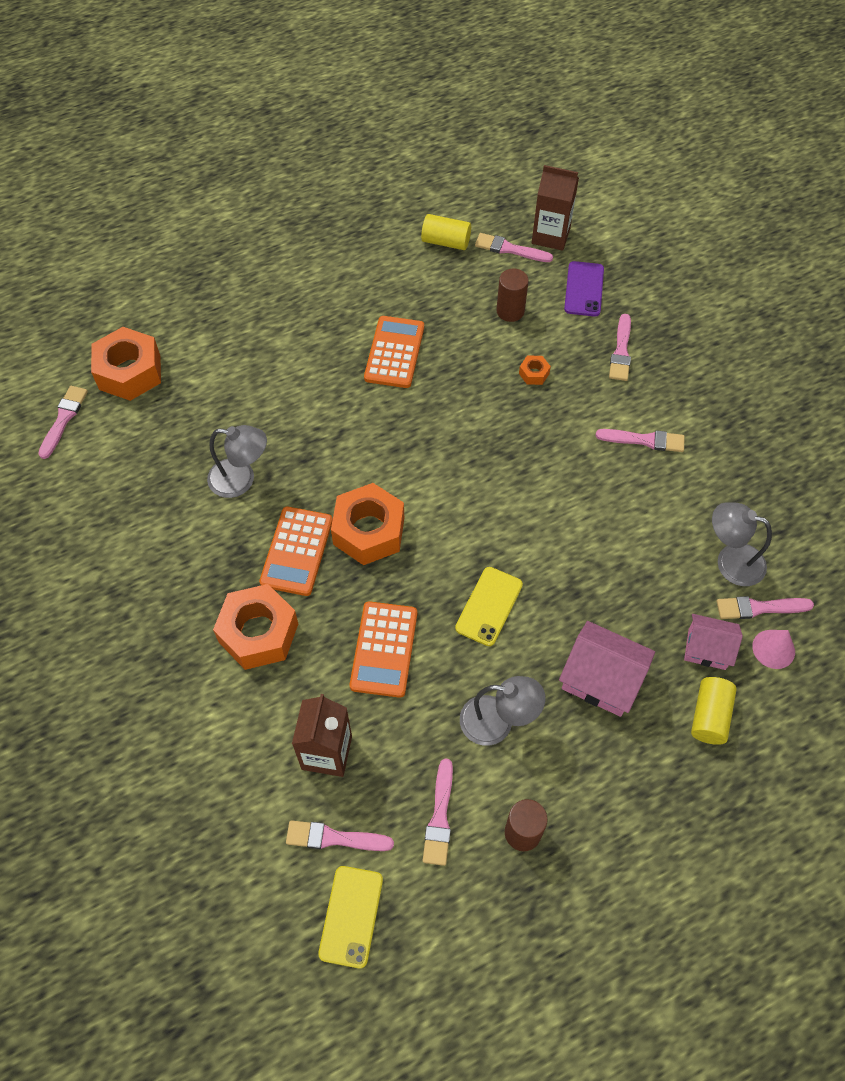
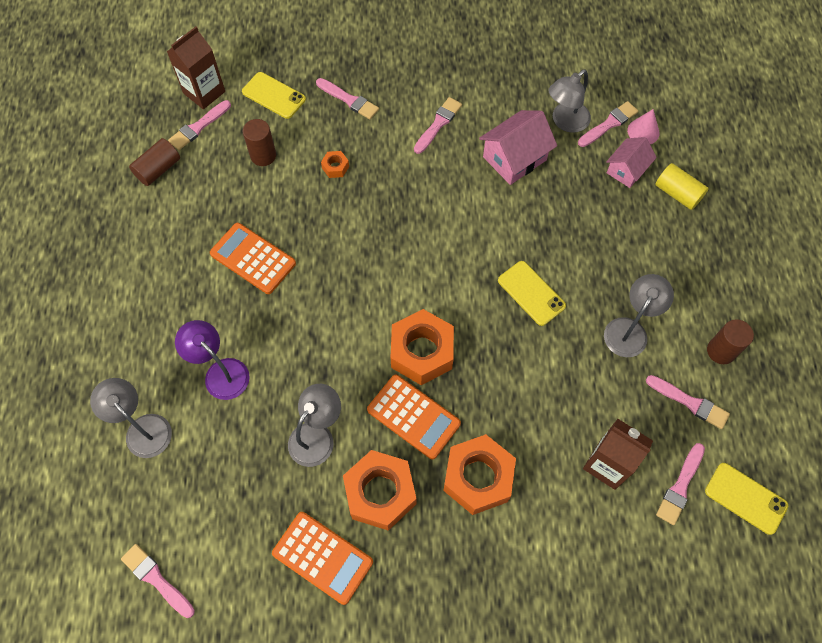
camera: 65 degrees left, 5 degrees up
orange nut [91,327,161,401] -> orange nut moved to [343,450,417,531]
orange calculator [350,601,417,698] -> orange calculator moved to [272,512,373,605]
yellow cylinder [421,214,471,250] -> brown cylinder [129,138,180,186]
pink house [559,621,655,717] -> pink house moved to [479,110,557,185]
purple phone [564,261,604,317] -> yellow phone [242,72,306,119]
pink brush [717,596,814,619] -> pink brush turned 150 degrees counterclockwise [578,101,638,147]
none -> grey lamp [90,378,172,458]
none -> purple lamp [175,320,250,400]

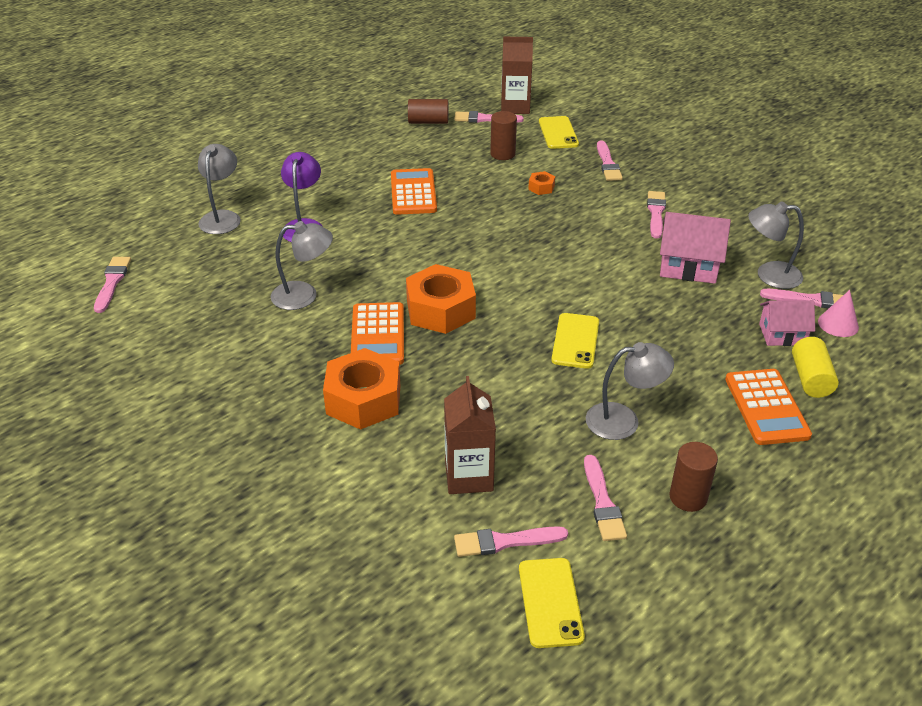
camera: 50 degrees right, 25 degrees down
orange calculator [272,512,373,605] -> orange calculator moved to [725,369,812,445]
orange nut [343,450,417,531] -> none
pink brush [414,97,462,154] -> pink brush turned 75 degrees counterclockwise [647,191,666,239]

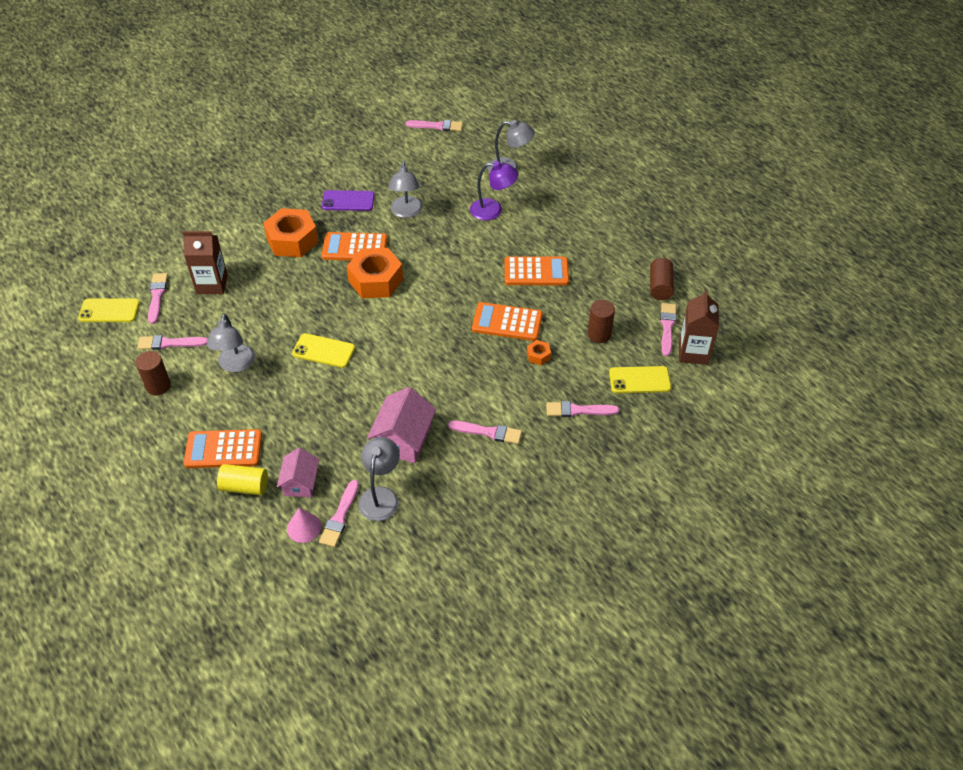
camera: 95 degrees right, 10 degrees up
none -> purple phone [322,190,375,211]
none -> orange calculator [472,302,543,341]

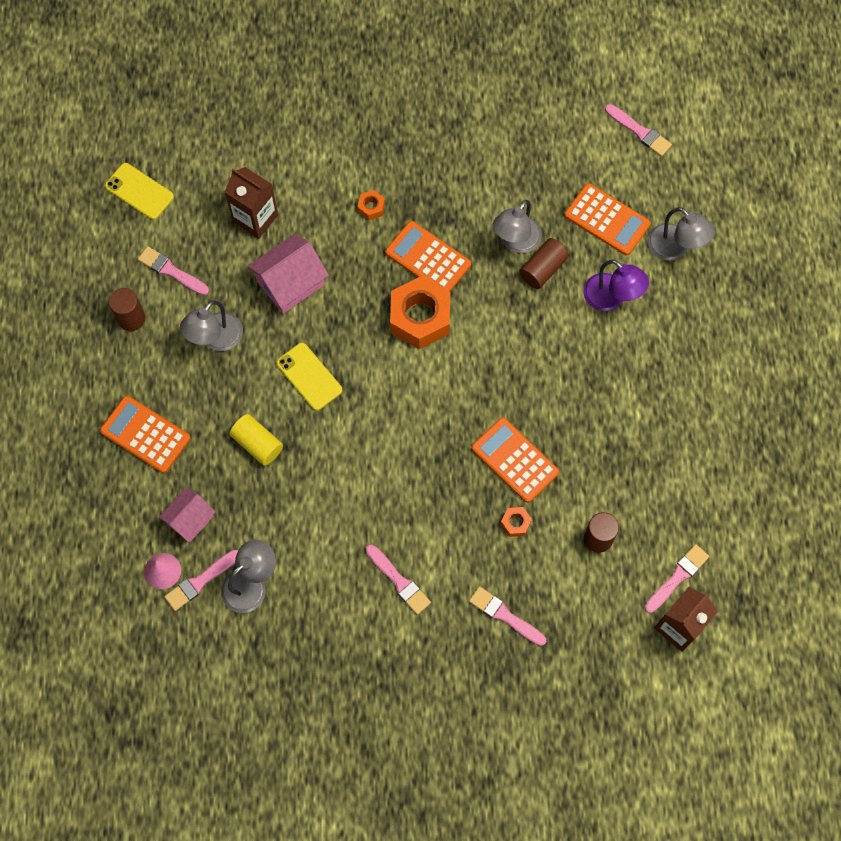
camera: 35 degrees right, 20 degrees up
pink brush [148,273,168,324] -> none
yellow cylinder [217,464,268,495] -> yellow cylinder moved to [230,414,283,466]
orange nut [263,208,318,257] -> orange nut [358,190,385,220], size x0.43
purple phone [322,190,375,211] -> none
pink house [367,387,436,463] -> pink house moved to [247,234,329,314]
orange calculator [504,256,569,286] -> orange calculator moved to [564,183,651,256]
yellow phone [609,366,671,393] -> none
brown cylinder [650,258,674,300] -> brown cylinder moved to [519,238,569,289]

